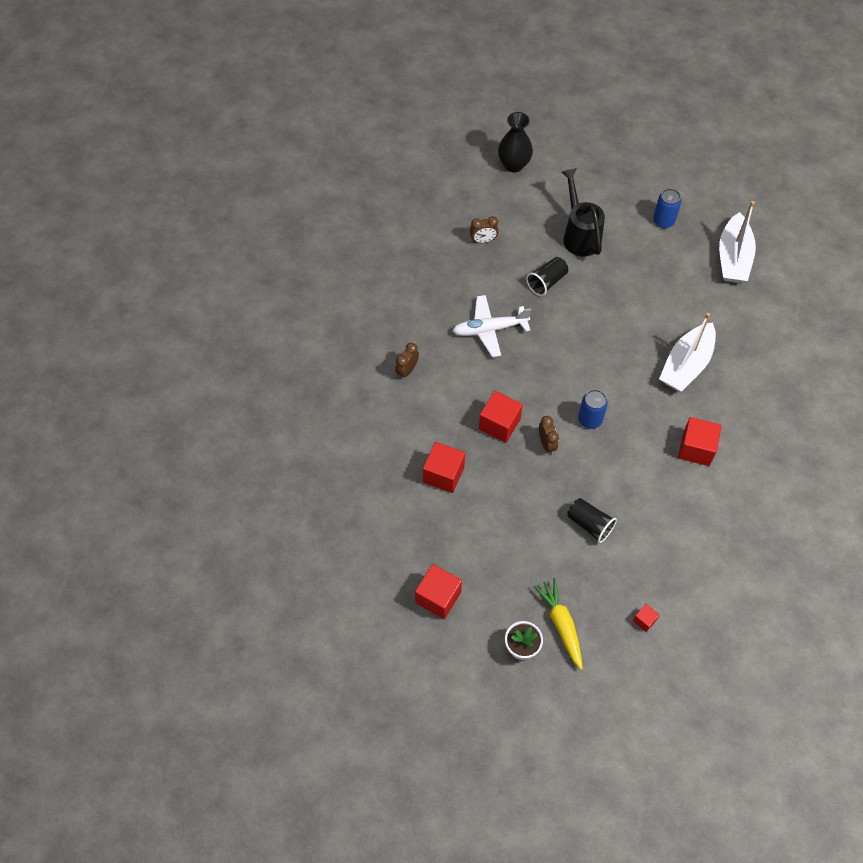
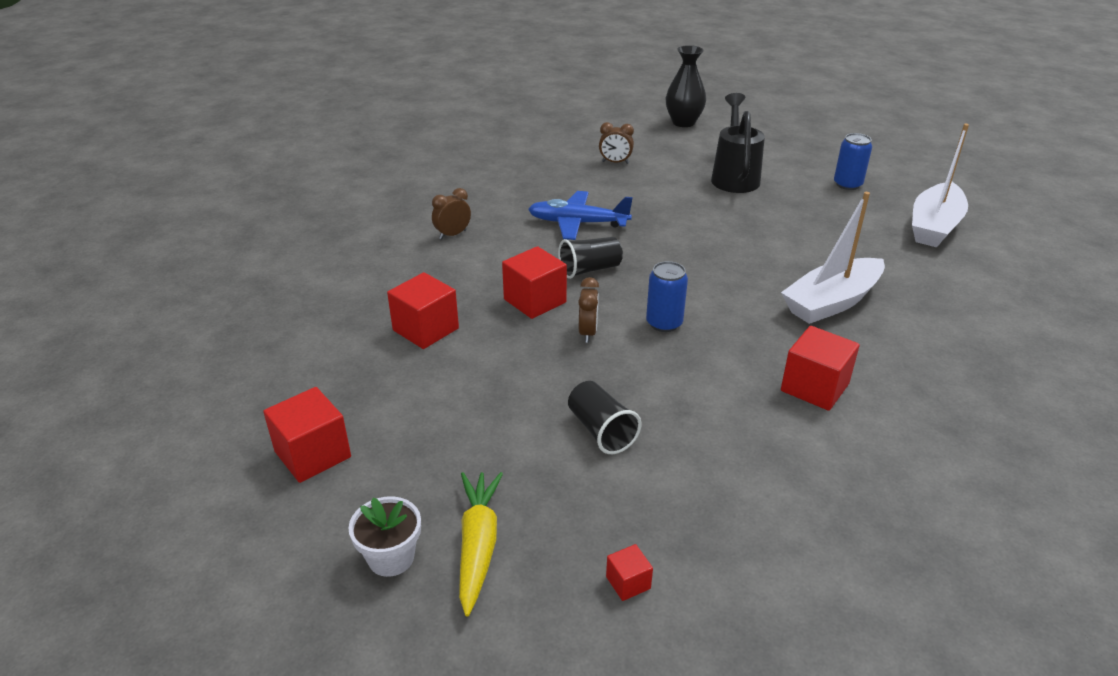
camera: 20 degrees right, 25 degrees down
white plane [453,295,531,357] -> blue plane [528,191,633,240]
black cup [526,257,568,296] -> black cup moved to [558,237,623,279]

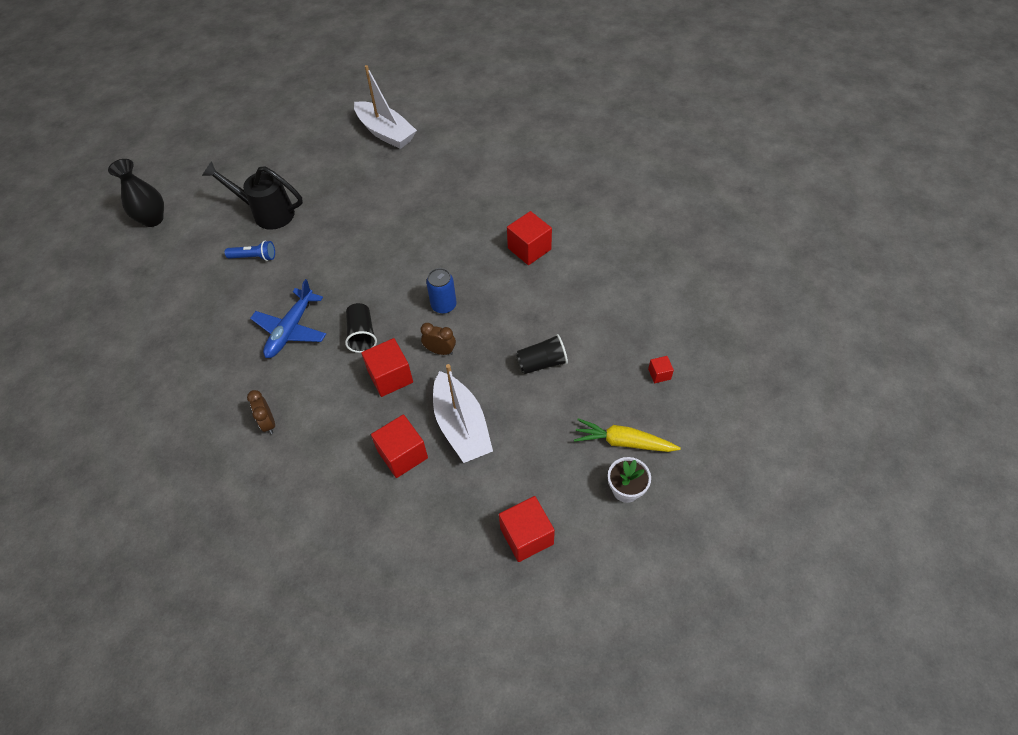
camera: 75 degrees left, 20 degrees up
brown clock [599,122,634,164] -> none
white boat [781,192,885,324] -> white boat moved to [433,364,493,463]
blue can [834,133,872,190] -> none
none -> blue flashlight [225,241,275,261]

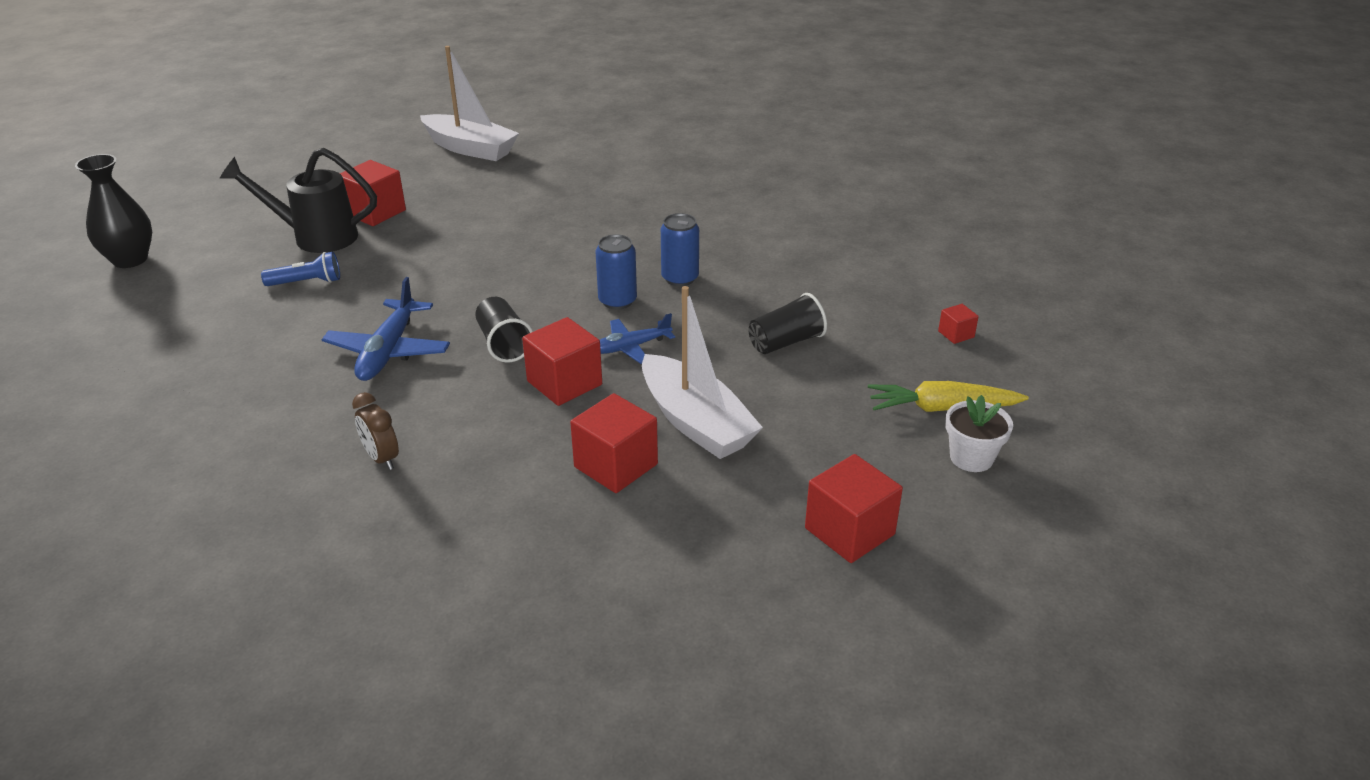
camera: 15 degrees left, 20 degrees down
brown clock [421,323,456,355] -> blue plane [600,313,675,364]
red cube [507,211,552,265] -> red cube moved to [340,160,406,226]
none -> blue can [661,213,699,286]

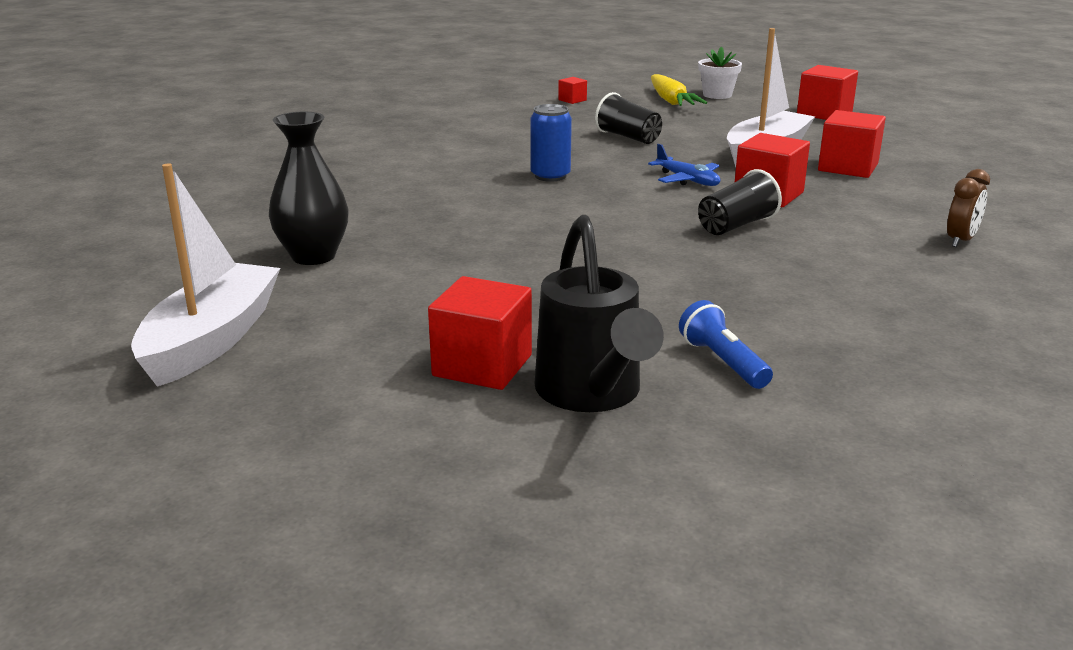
camera: 105 degrees left, 10 degrees down
black vase [75,154,152,268] -> black vase moved to [269,112,349,265]
blue plane [322,277,450,381] -> none
blue can [595,234,637,310] -> none

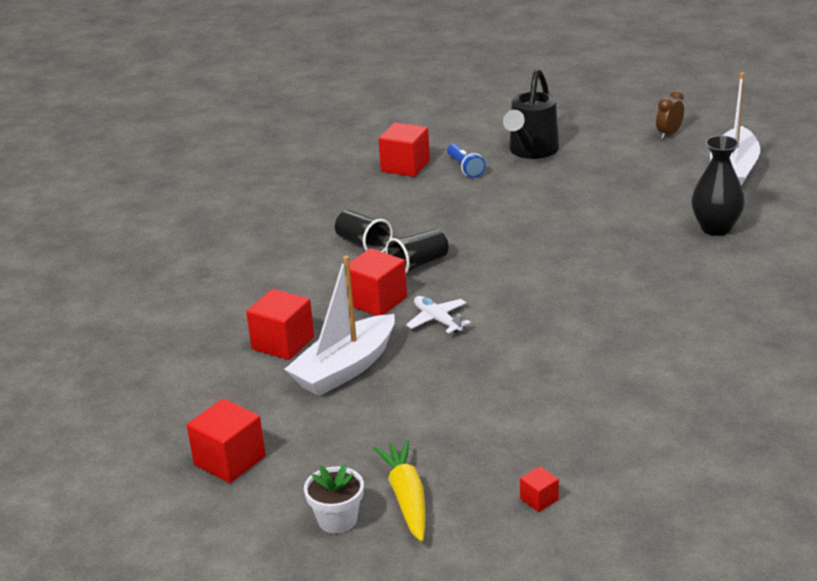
camera: 175 degrees left, 5 degrees up
red cube [428,276,532,390] -> red cube moved to [378,123,430,177]
blue can [530,104,572,182] -> none
black watering can [535,215,664,412] -> black watering can turned 150 degrees counterclockwise [503,68,559,159]
black cup [595,92,662,144] -> black cup moved to [335,210,393,252]
blue plane [648,144,720,186] -> white plane [406,296,471,334]
brown clock [947,169,990,247] -> brown clock moved to [656,90,684,139]

